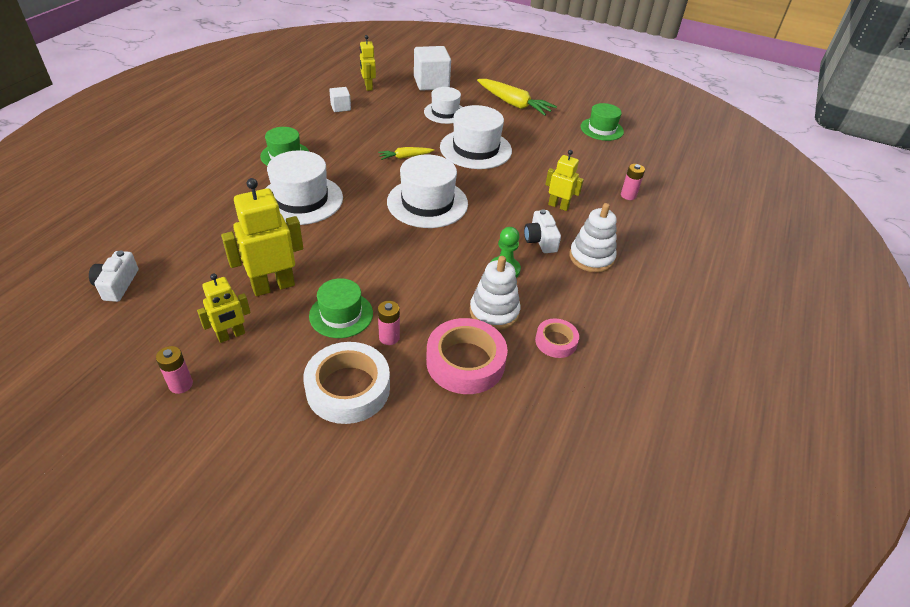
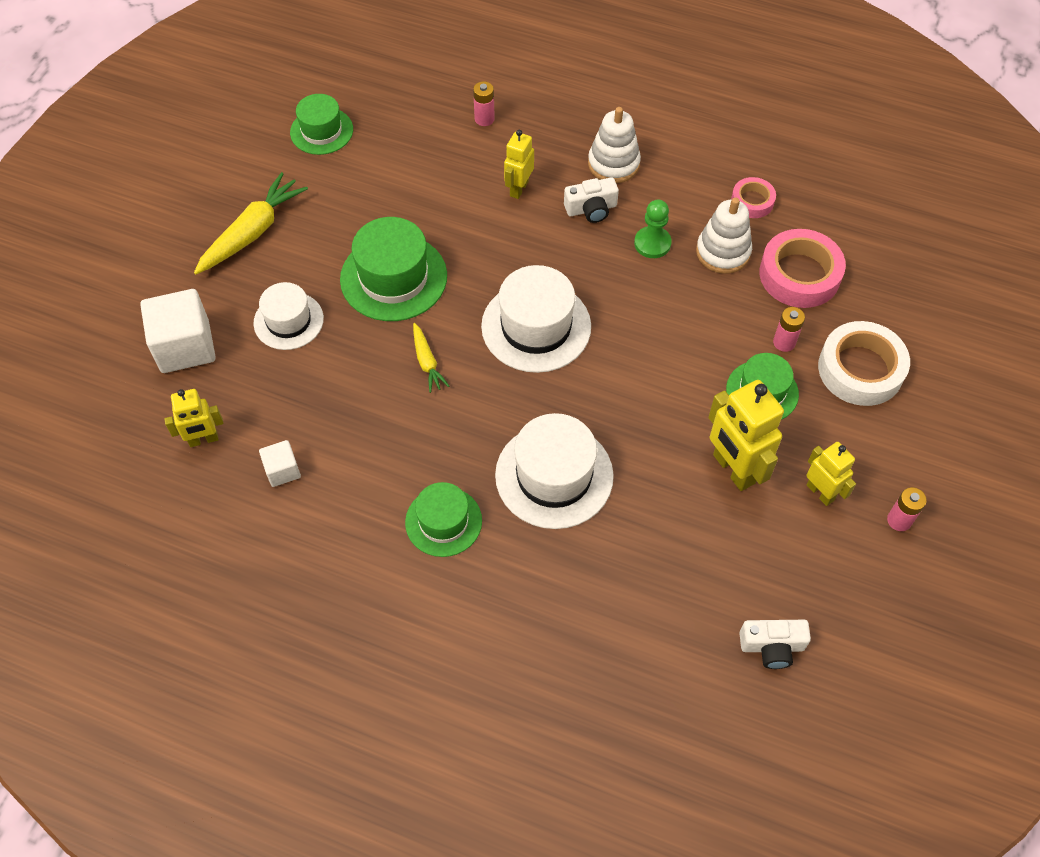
camera: 90 degrees left, 15 degrees up
white hat [440,105,512,169] -> green hat [340,217,447,321]

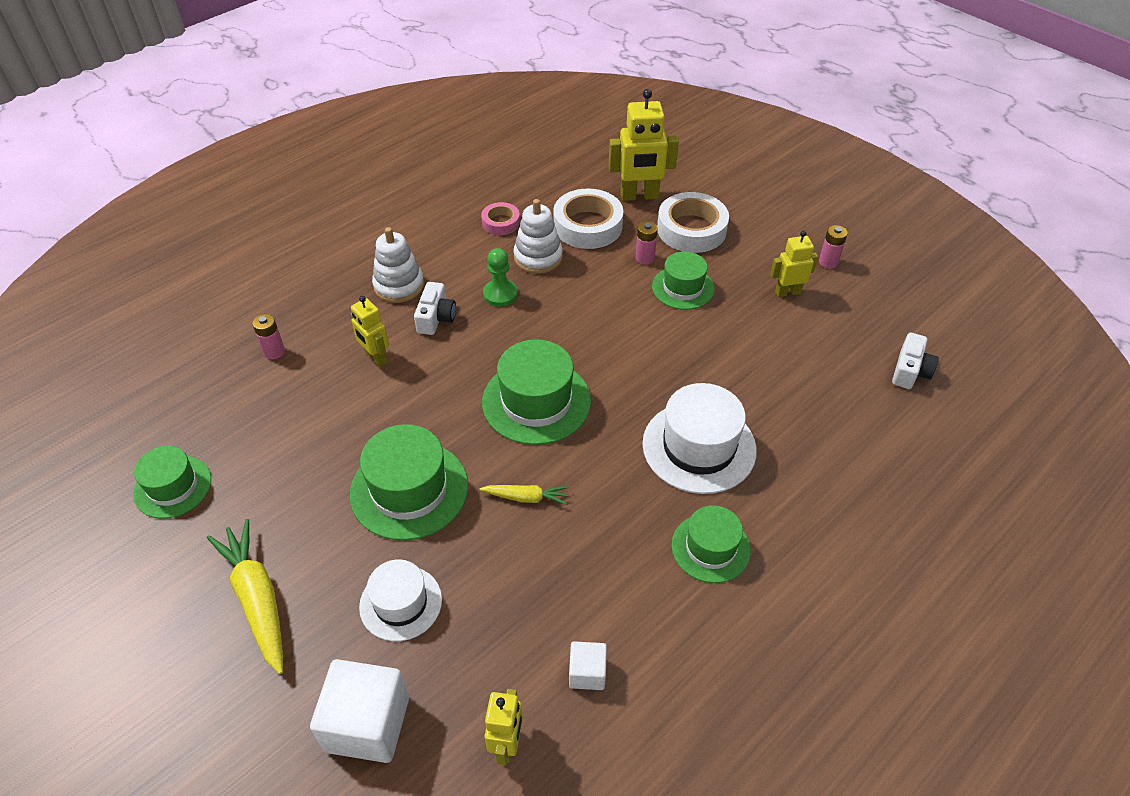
camera: 65 degrees left, 10 degrees down
white hat [481,265,591,373] -> green hat [482,339,591,445]
yellow robot [708,380,784,491] -> yellow robot moved to [609,89,679,201]
pink tape [759,229,846,308] -> white tape [553,188,623,249]

